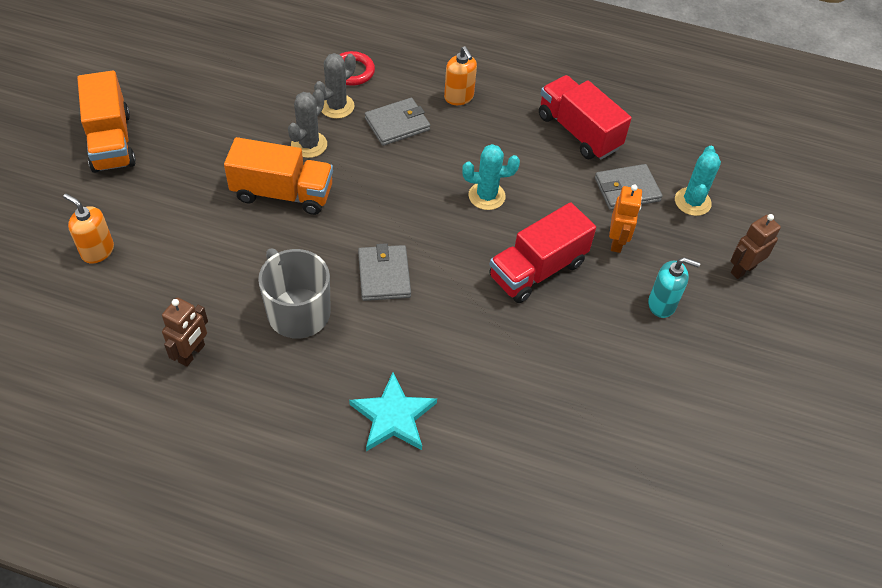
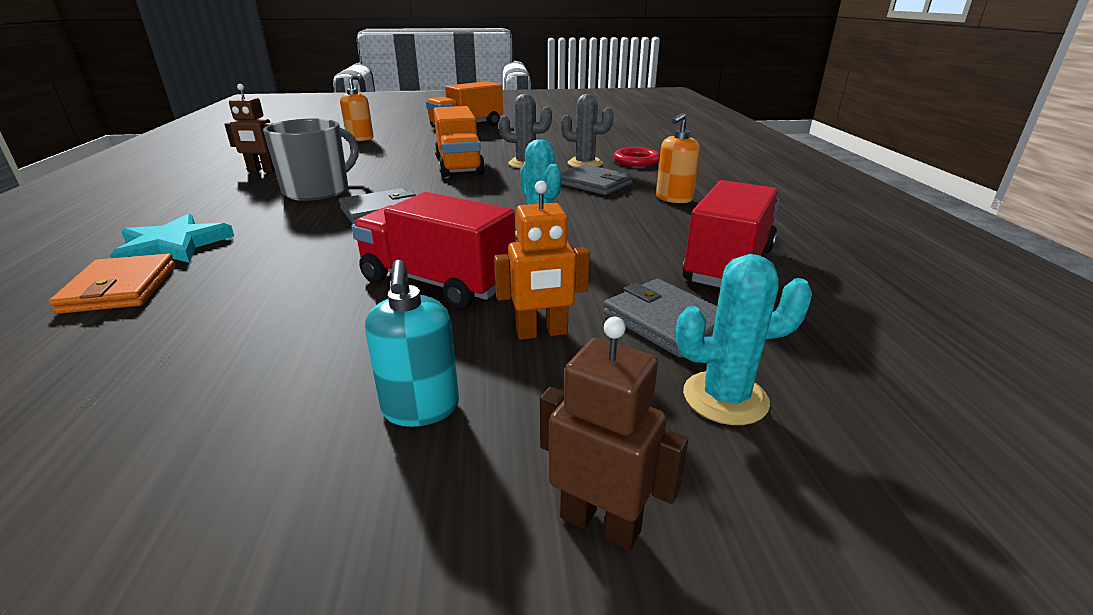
camera: 70 degrees right, 25 degrees down
none -> orange wallet [48,253,175,314]

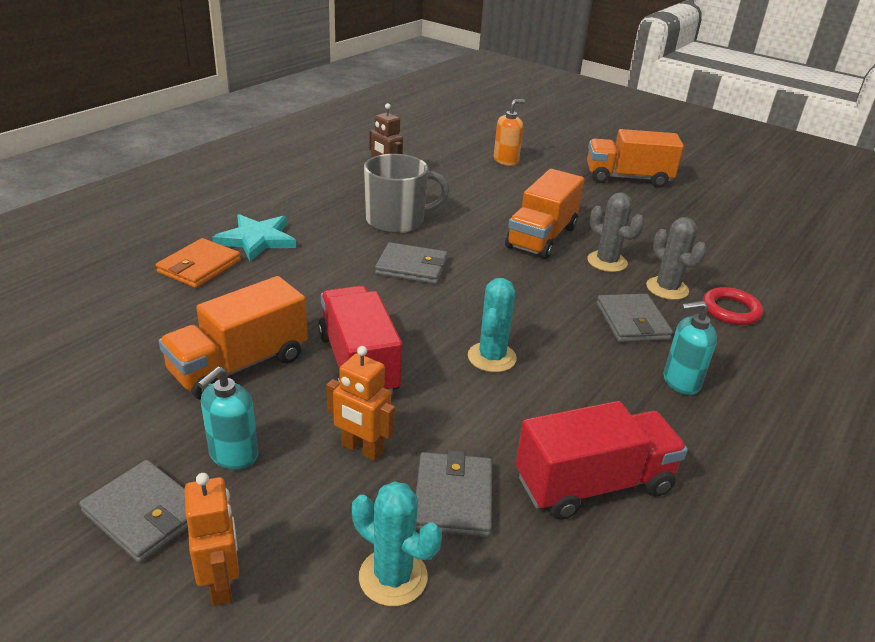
camera: 40 degrees right, 5 degrees up
brown robot [540,317,688,551] -> orange robot [184,473,239,606]
orange soap dispenser [656,113,700,203] -> turquoise soap dispenser [664,301,717,395]
none -> grey wallet [79,460,188,563]
none -> orange truck [159,276,308,400]

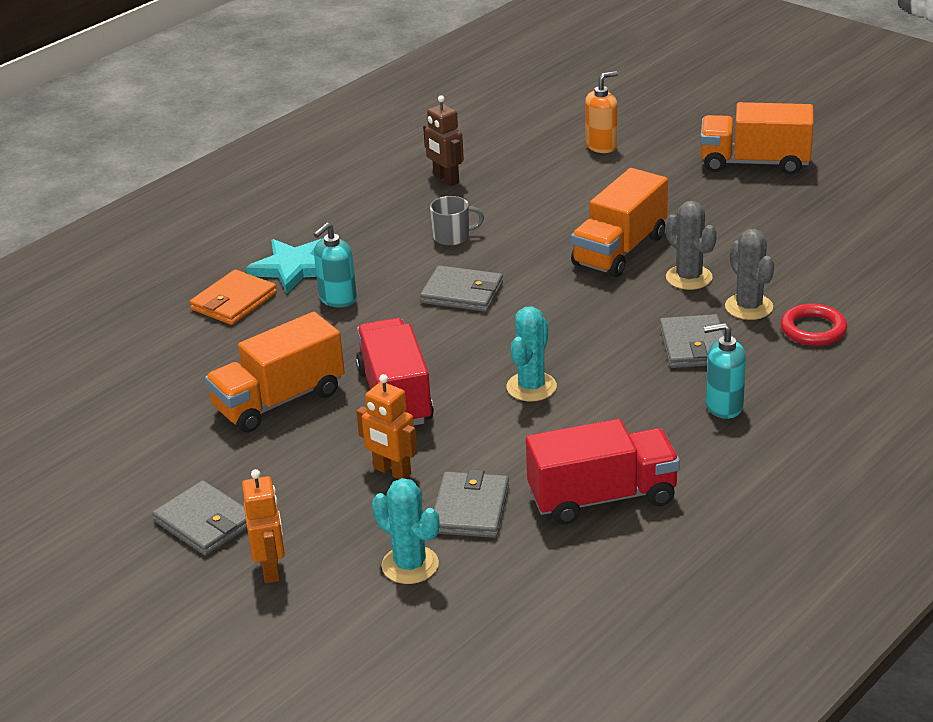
camera: 10 degrees right, 0 degrees up
turquoise soap dispenser [198,366,258,470] -> turquoise soap dispenser moved to [314,222,357,308]
grey mug [364,154,450,233] -> grey mug [430,196,484,246], size x0.54

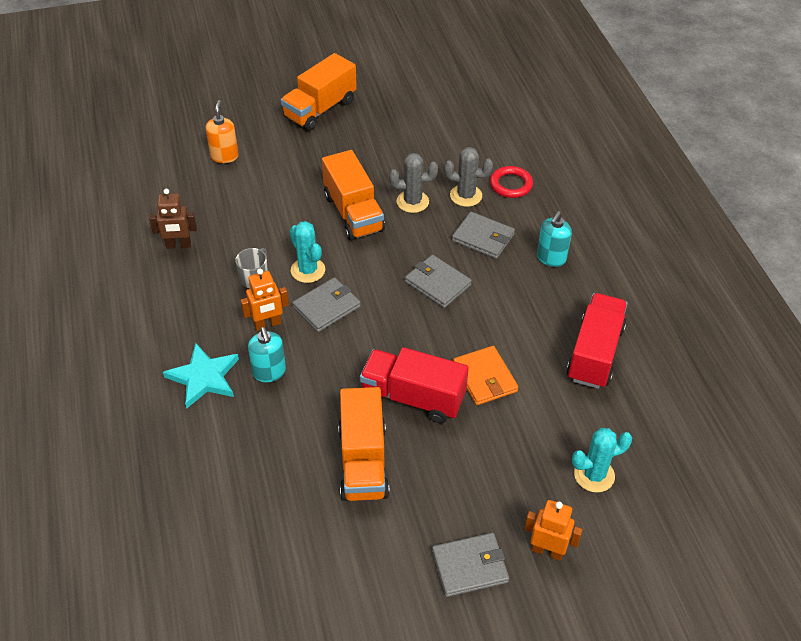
camera: 60 degrees left, 15 degrees up
orange wallet [190,269,277,325] -> orange wallet moved to [453,346,518,405]
orange robot [356,374,417,479] -> orange robot moved to [240,269,289,331]
grey wallet [434,469,509,538] -> grey wallet moved to [405,255,472,308]
turquoise cactus [506,307,557,402] -> turquoise cactus moved to [290,221,325,283]

